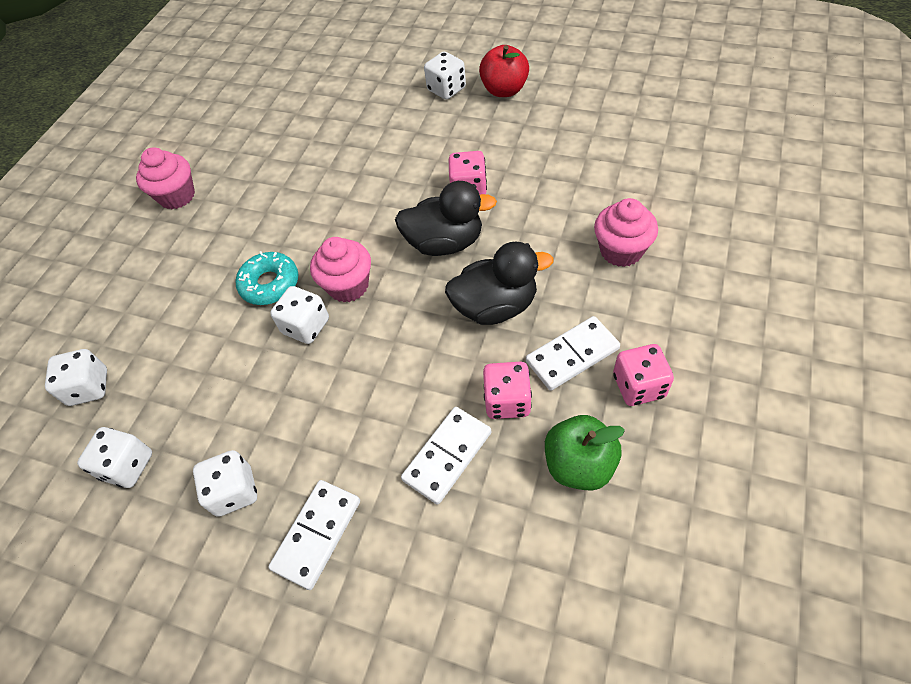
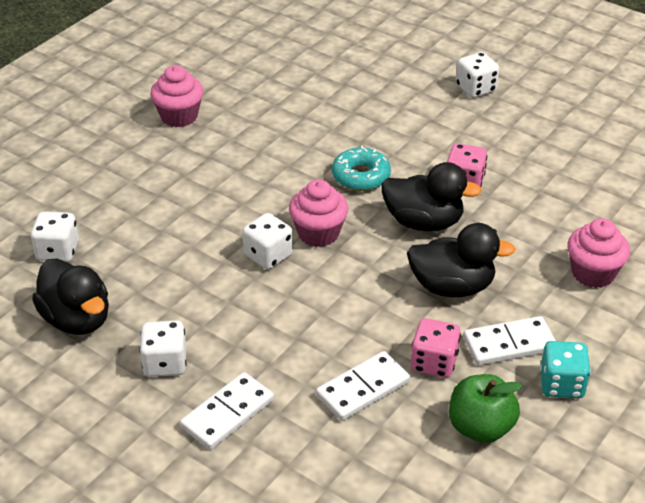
camera: 10 degrees right, 15 degrees down
white dice [77,427,152,488] -> black duck [32,258,109,335]
turquoise donut [236,251,299,305] -> turquoise donut moved to [332,145,391,191]
red apple [479,45,529,97] -> none
pink dice [613,344,674,406] -> turquoise dice [540,341,591,398]

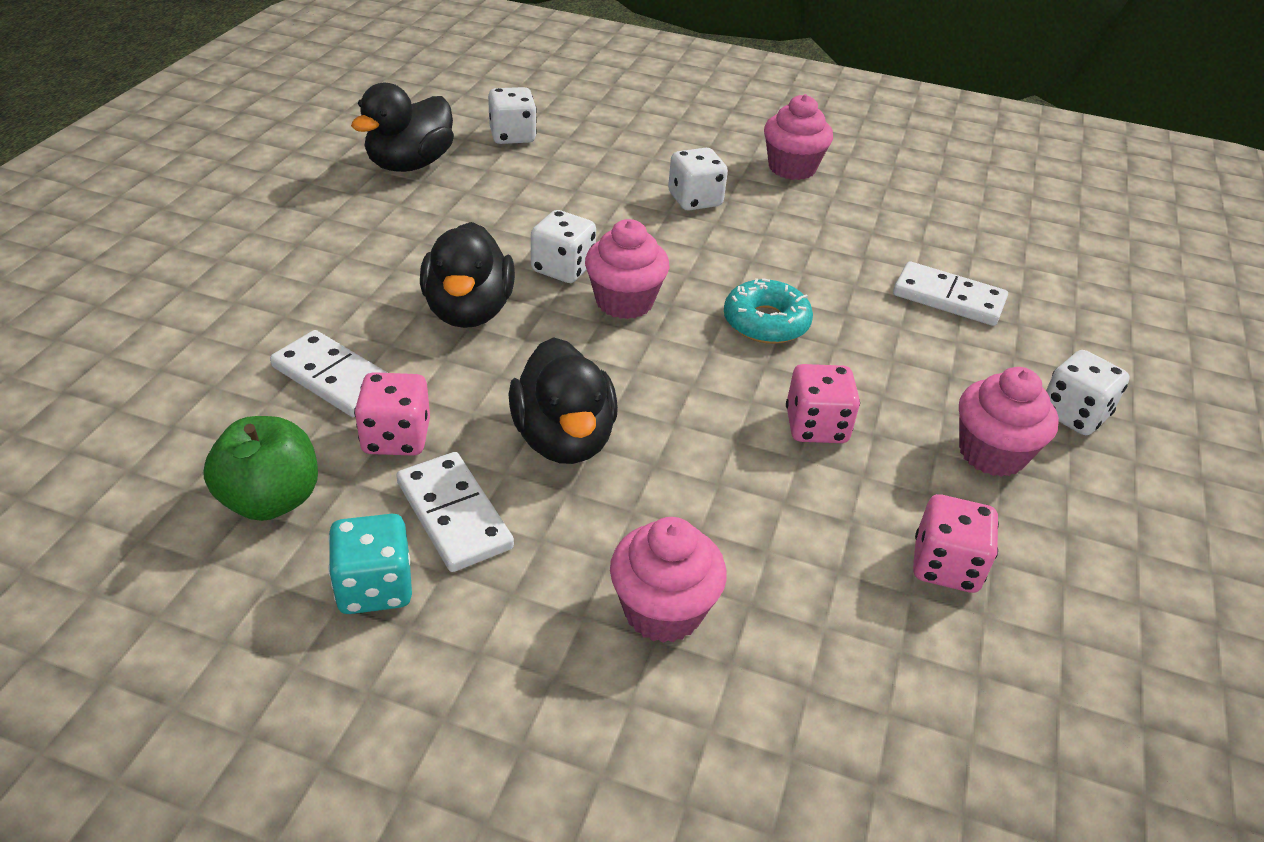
camera: 70 degrees right, 0 degrees up
white dice [139,321,187,377] -> white dice moved to [668,148,728,211]
white domino [180,372,274,450] -> white domino moved to [893,261,1008,326]
black duck [381,162,482,231] -> black duck moved to [420,222,515,328]
none -> pink dice [913,494,999,593]
none -> pink cupcake [959,367,1059,477]

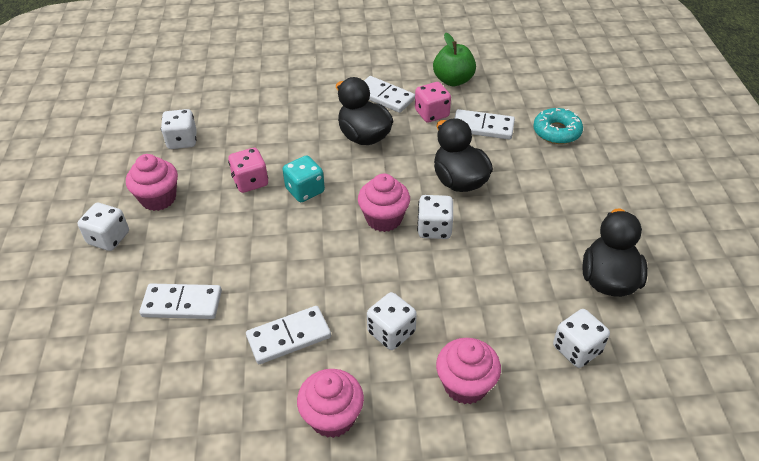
camera: 160 degrees right, 5 degrees up
turquoise dice [328,514,412,614] -> turquoise dice moved to [283,155,325,202]
pink cupcake [610,517,727,643] -> pink cupcake moved to [436,338,501,404]
turquoise donut [724,278,813,344] -> turquoise donut moved to [533,108,583,144]
pink dice [913,494,999,593] -> white dice [161,109,197,149]
none -> white domino [246,306,331,364]

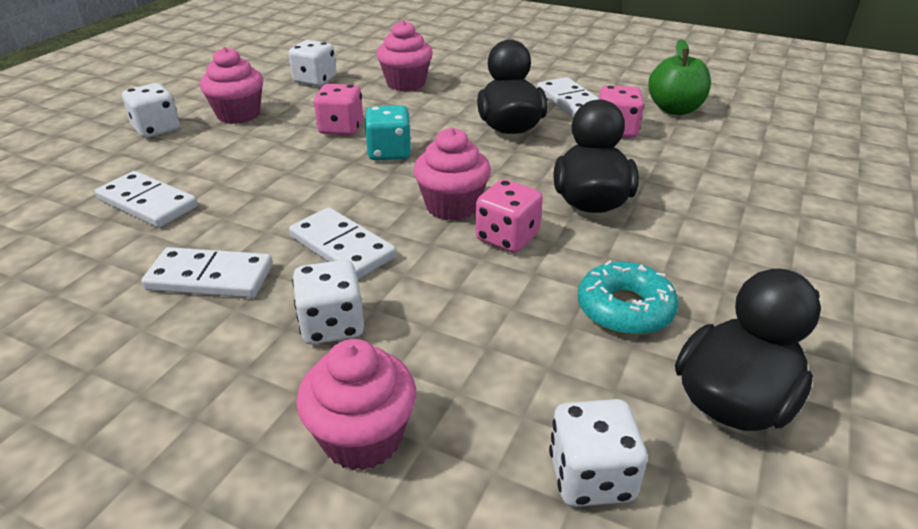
camera: 30 degrees right, 10 degrees down
pink cupcake [297,369,364,438] -> pink cupcake moved to [376,20,433,91]
white dice [417,195,453,239] -> pink dice [476,179,543,253]
white domino [454,109,515,139] -> white domino moved to [289,207,396,279]
turquoise donut [533,108,583,144] -> turquoise donut moved to [578,260,679,335]

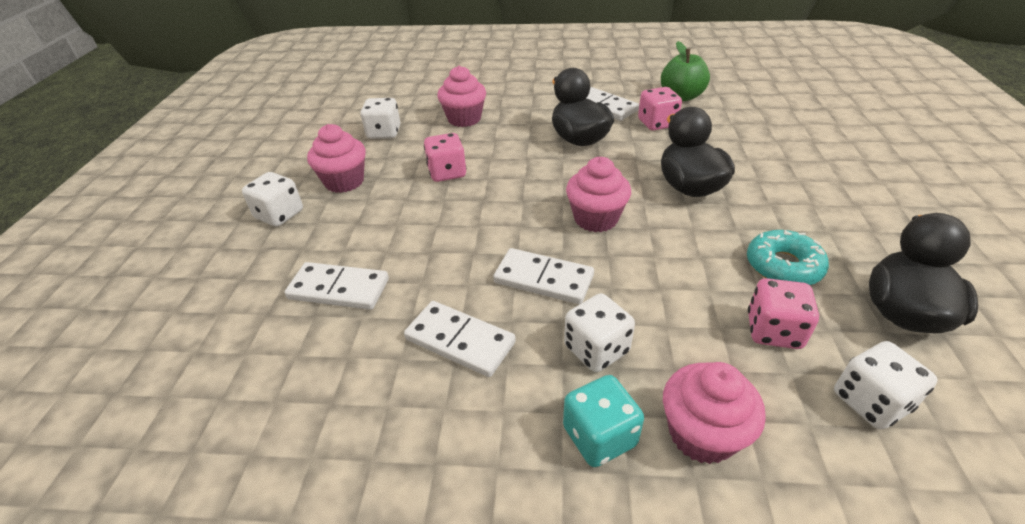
camera: 20 degrees left, 5 degrees up
white domino [141,247,273,298] -> white domino turned 45 degrees clockwise [404,301,516,377]
turquoise dice [365,105,412,160] -> turquoise dice moved to [563,375,644,467]
pink dice [476,179,543,253] -> pink dice moved to [748,278,819,349]

